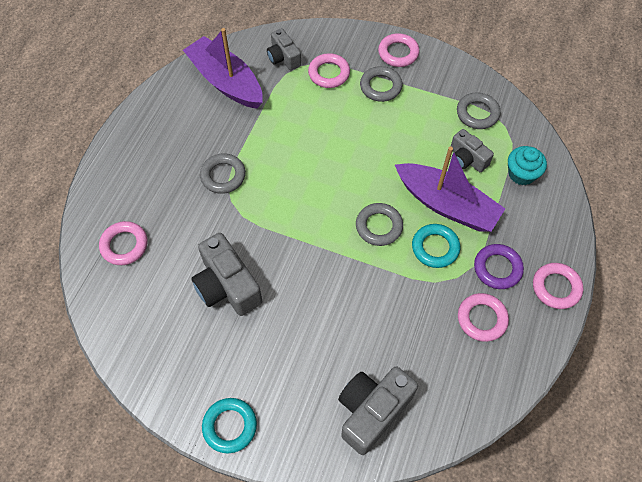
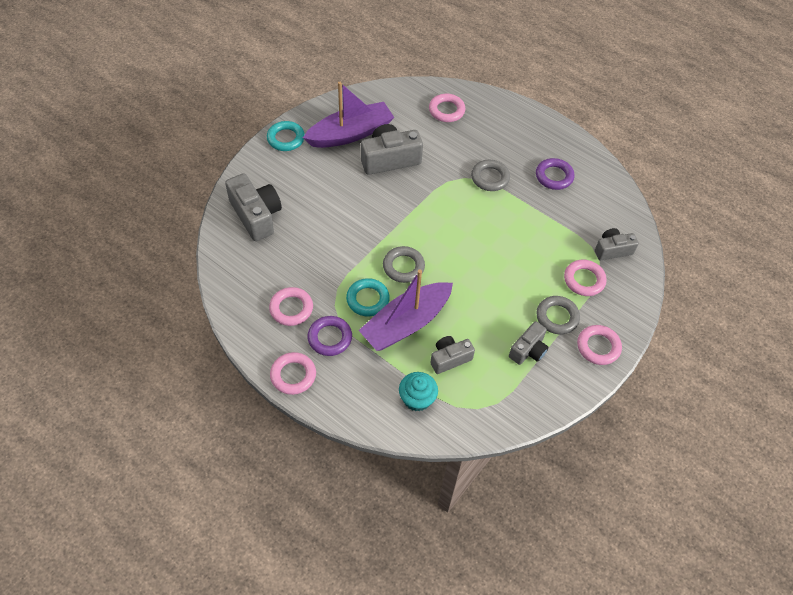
camera: 105 degrees right, 5 degrees down
purple boat [183,28,263,109] -> purple boat moved to [303,82,395,148]
grey ring [457,93,500,129] -> none
none -> grey camera [509,321,549,365]
none -> purple ring [536,158,574,190]

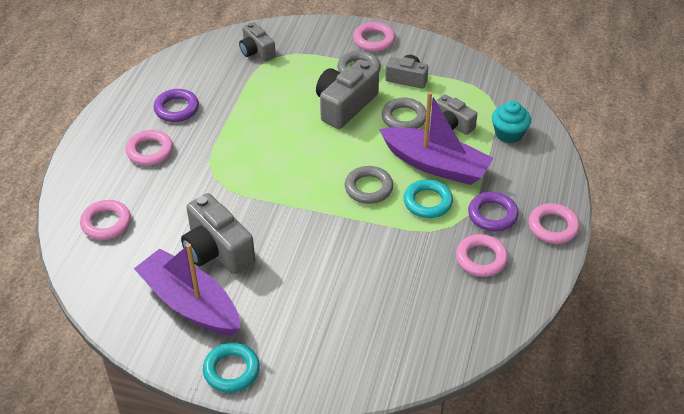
camera: 110 degrees left, 10 degrees down
grey camera [225,173,282,241] -> grey camera moved to [316,59,379,129]
grey ring [471,160,510,191] -> grey ring moved to [382,97,426,129]
pink ring [564,260,607,296] -> pink ring moved to [126,130,173,165]

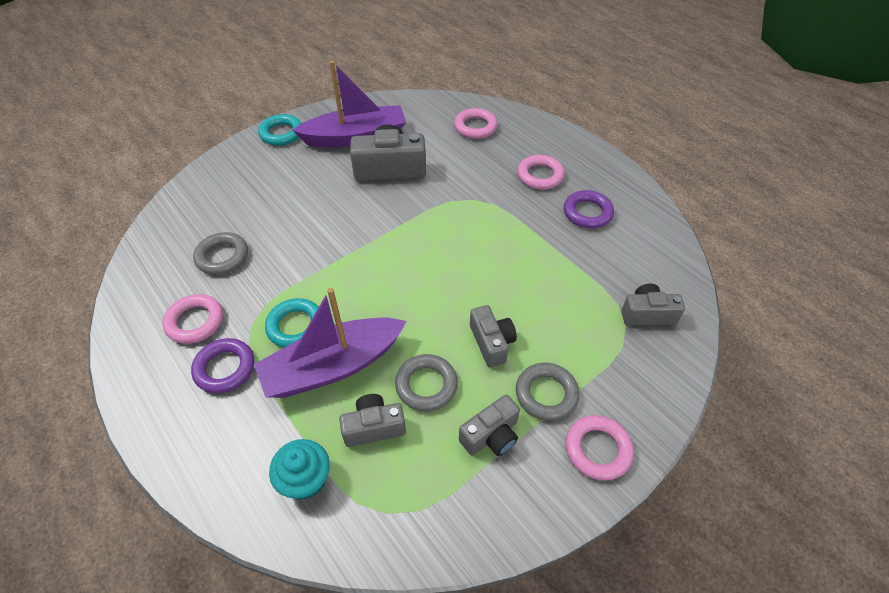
camera: 125 degrees right, 5 degrees up
grey camera [316,59,379,129] -> grey camera [470,305,517,367], size x0.61
grey ring [345,166,393,204] -> grey ring moved to [193,232,248,275]
pink ring [529,203,580,244] -> none

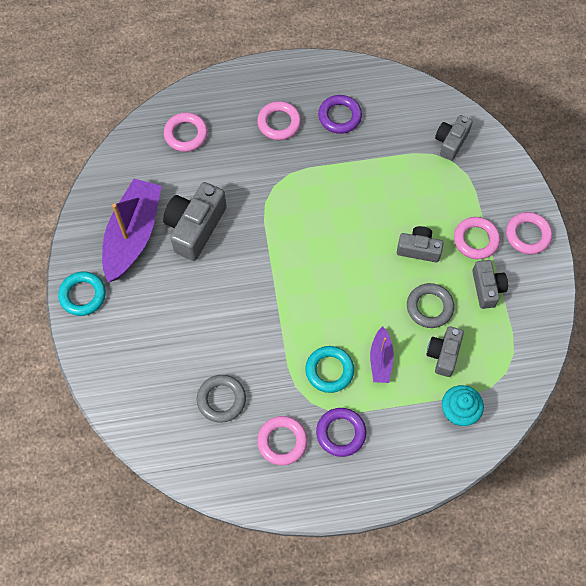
camera: 60 degrees left, 15 degrees up
purple boat [254,288,407,398] -> purple boat [370,326,394,383], size x0.49
grey ring [516,363,579,421] -> pink ring [454,217,500,259]

